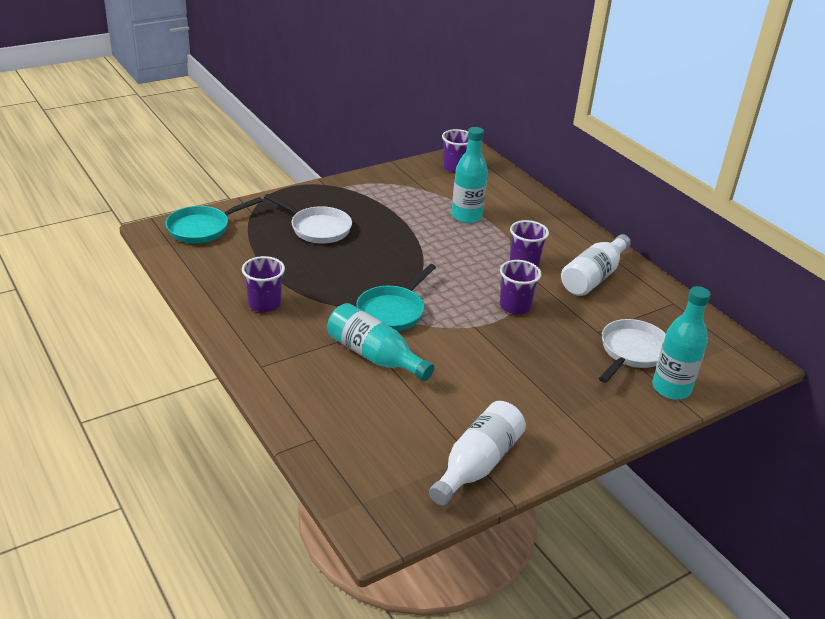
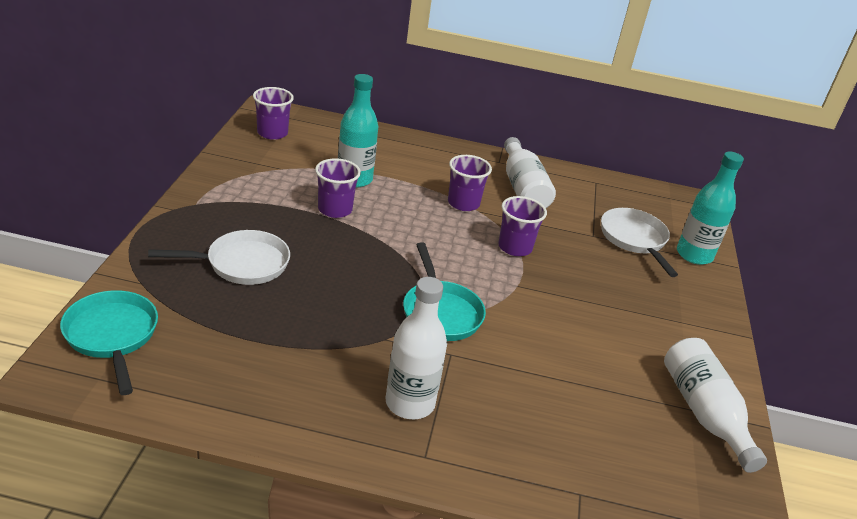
camera: 50 degrees left, 0 degrees up
turquoise pan [165,197,263,243] -> turquoise pan turned 150 degrees clockwise [60,290,158,395]
purple cup [242,256,285,312] -> purple cup moved to [315,158,361,218]
turquoise bottle [327,303,434,381] -> none
none -> white bottle [386,277,447,419]

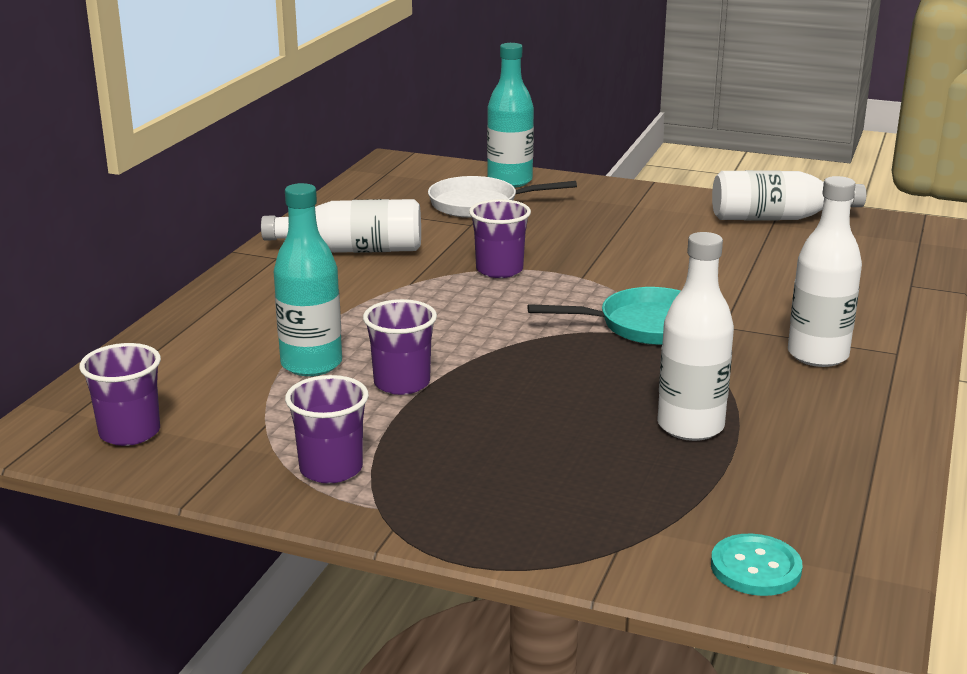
camera: 75 degrees left, 10 degrees down
turquoise pan [60,290,158,395] -> turquoise button [711,534,803,596]
white pan [148,230,290,285] -> none
purple cup [448,155,492,211] -> purple cup moved to [285,375,369,483]
none -> white bottle [657,232,734,441]

